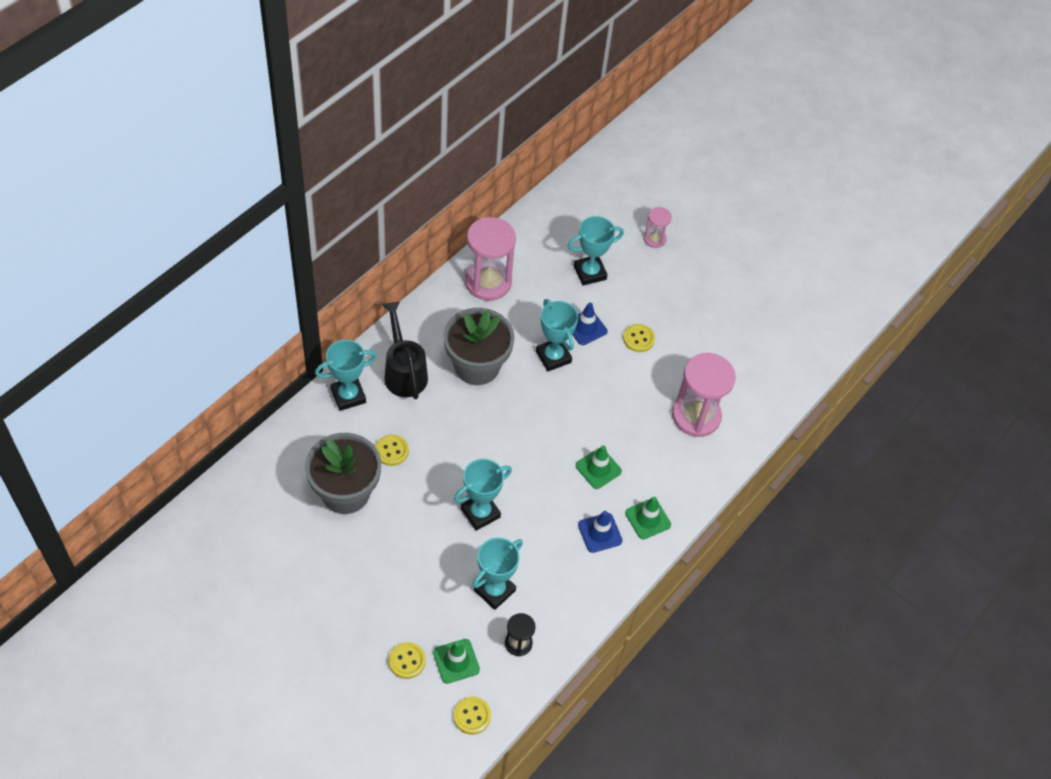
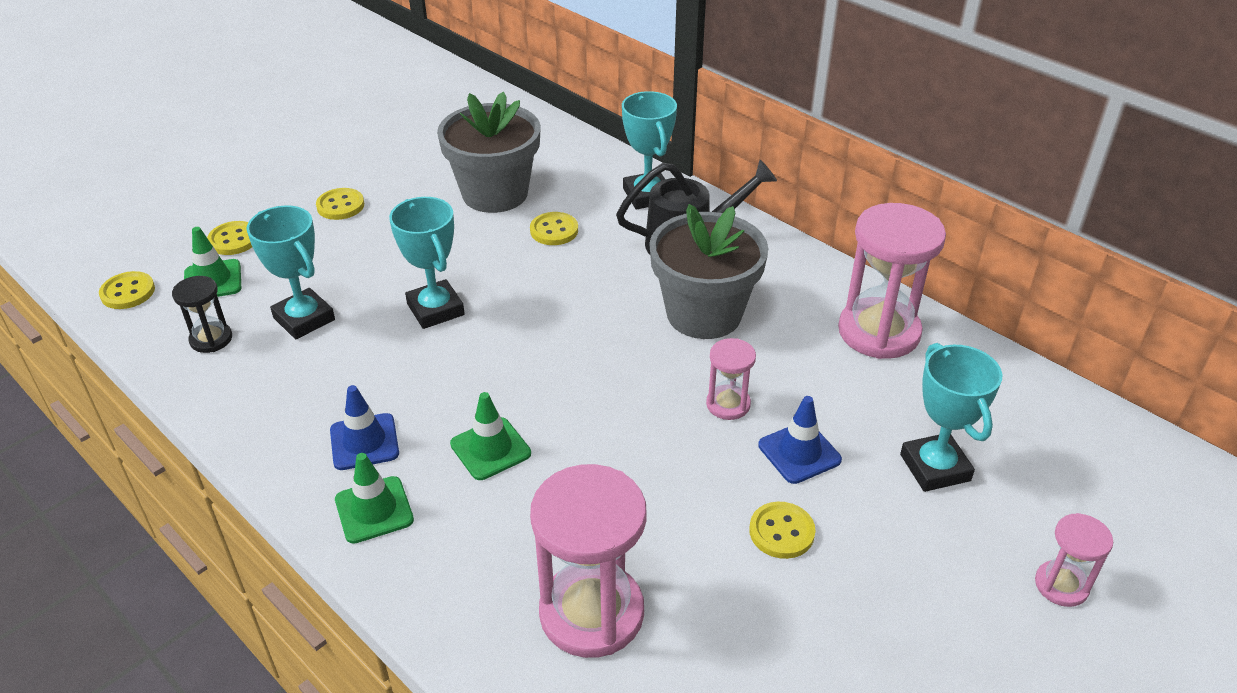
camera: 100 degrees right, 15 degrees down
turquoise trophy [536,299,578,371] -> pink hourglass [706,338,756,420]
none -> yellow button [316,188,364,220]

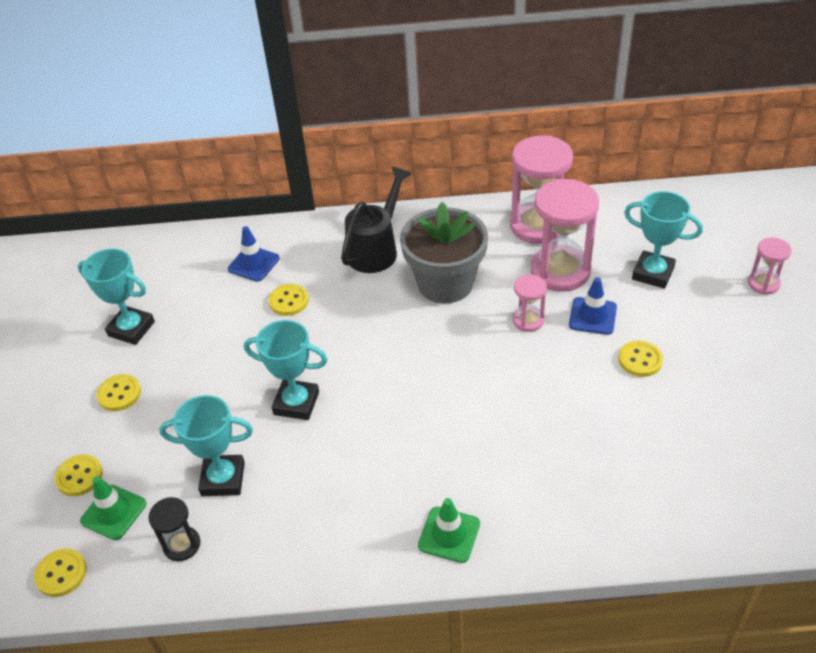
camera: 45 degrees left, 5 degrees up
blue traffic cone [330,385,399,470] -> blue traffic cone moved to [228,226,280,282]
grey flower pot [437,92,541,213] -> none
green traffic cone [450,392,531,480] -> none
pink hourglass [530,464,647,658] -> pink hourglass moved to [531,179,599,292]
turquoise trophy [622,91,677,209] -> turquoise trophy moved to [78,249,155,345]

